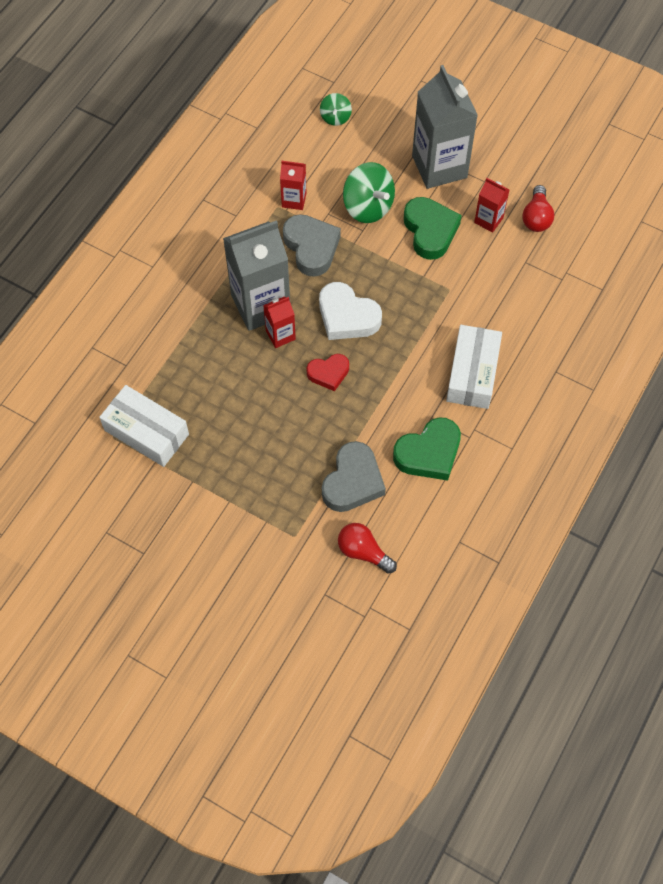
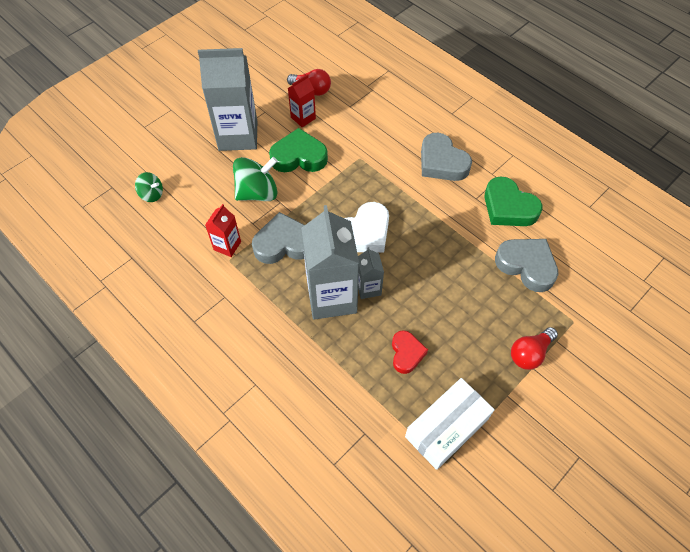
camera: 75 degrees left, 5 degrees down
red carton [263,296,296,348] -> grey carton [358,247,384,299]
red heart [306,354,349,391] -> red heart moved to [392,330,428,374]
red light bulb [338,523,397,574] -> red light bulb moved to [511,327,558,370]
green heart [393,417,461,481] -> green heart turned 150 degrees clockwise [484,176,543,226]
white box [446,325,502,409] -> grey heart [421,133,472,181]

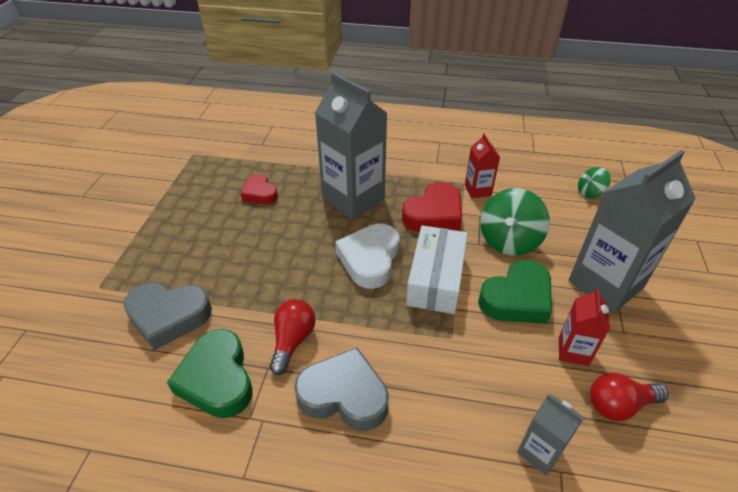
camera: 145 degrees right, 15 degrees down
grey heart [252,212,305,264] -> red heart [402,182,462,232]
grey carton [358,247,384,299] -> grey carton moved to [517,394,584,475]
white box [405,378,495,470] -> white box moved to [406,225,467,314]
green heart [484,176,543,226] -> green heart turned 120 degrees counterclockwise [167,329,253,418]
red light bulb [511,327,558,370] -> red light bulb moved to [270,299,315,375]

